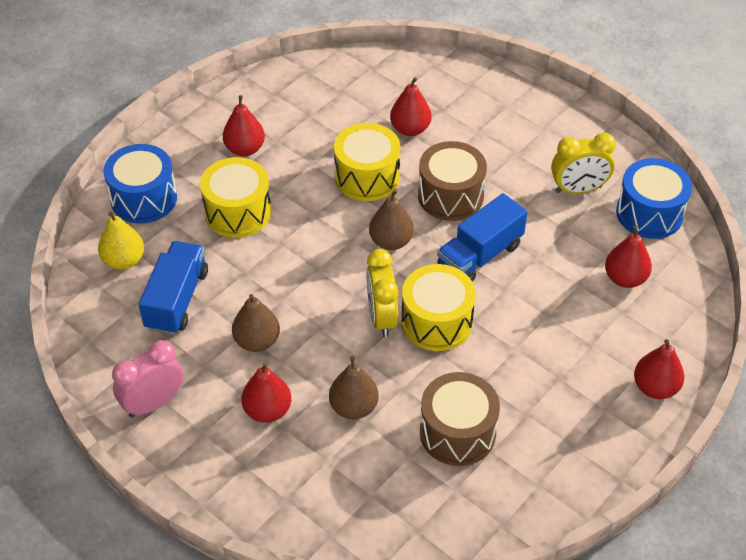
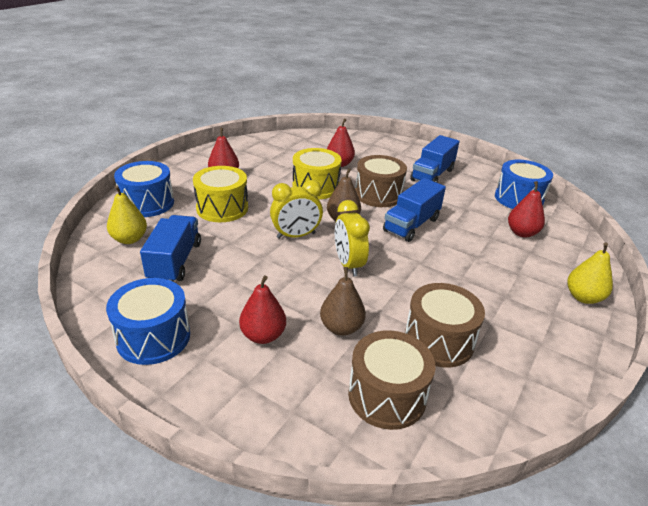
camera: 10 degrees left, 15 degrees down
pink clock [112,340,184,418] -> blue drum [106,278,190,365]
brown pear [232,294,280,352] -> none
yellow drum [401,264,476,351] -> none
yellow clock [551,133,616,194] -> yellow clock moved to [270,180,323,239]
red pear [634,339,684,399] -> yellow pear [567,243,613,304]
none -> brown drum [348,330,436,430]
none -> blue truck [410,135,459,183]

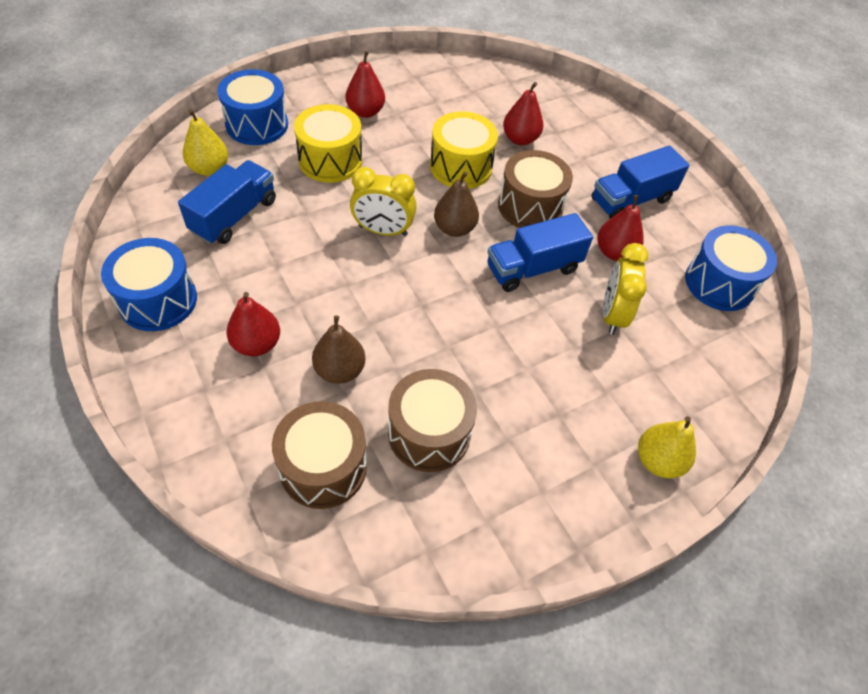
camera: 25 degrees right, 20 degrees up
yellow clock [335,200,370,276] -> yellow clock moved to [603,243,648,335]
red pear [508,181,545,238] -> red pear moved to [597,195,644,261]

